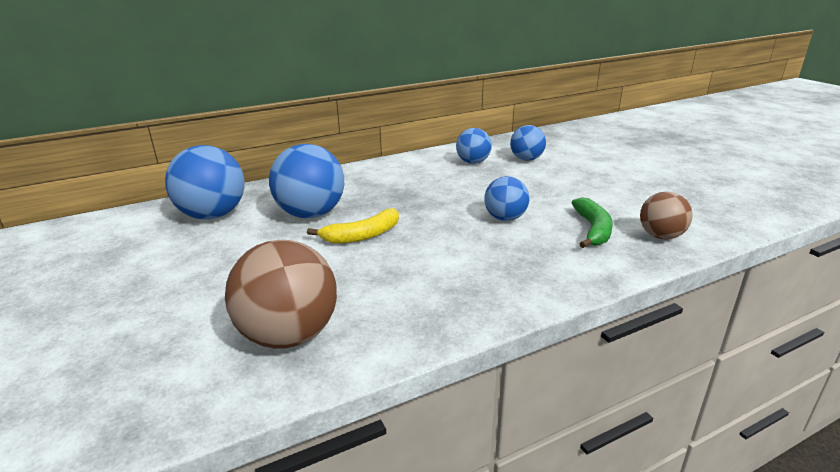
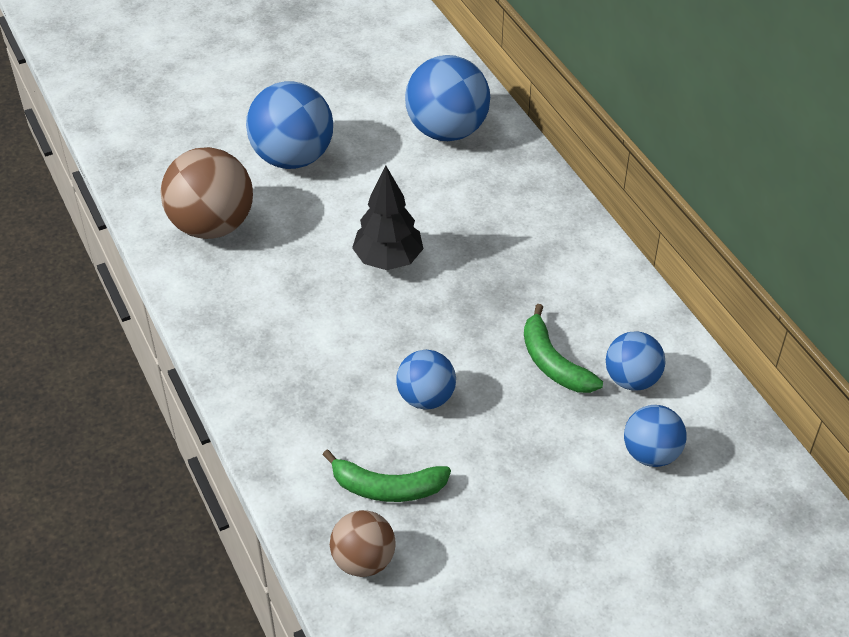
camera: 90 degrees right, 20 degrees up
blue ball [269,144,344,218] -> blue ball moved to [246,81,333,169]
yellow banana [307,208,399,244] -> black tree [352,165,423,270]
none -> green banana [524,304,603,393]

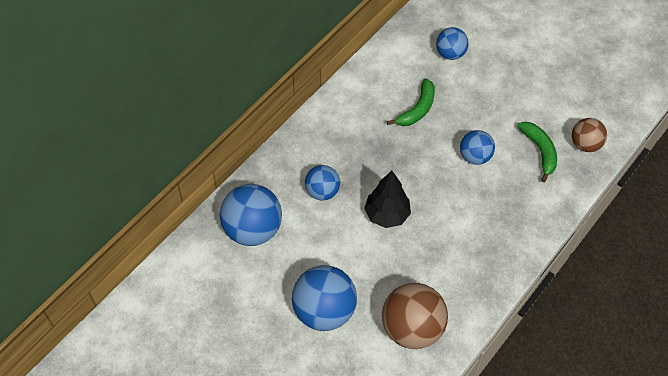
camera: 115 degrees left, 10 degrees up
blue ball [606,331,665,391] -> blue ball moved to [305,165,340,200]

